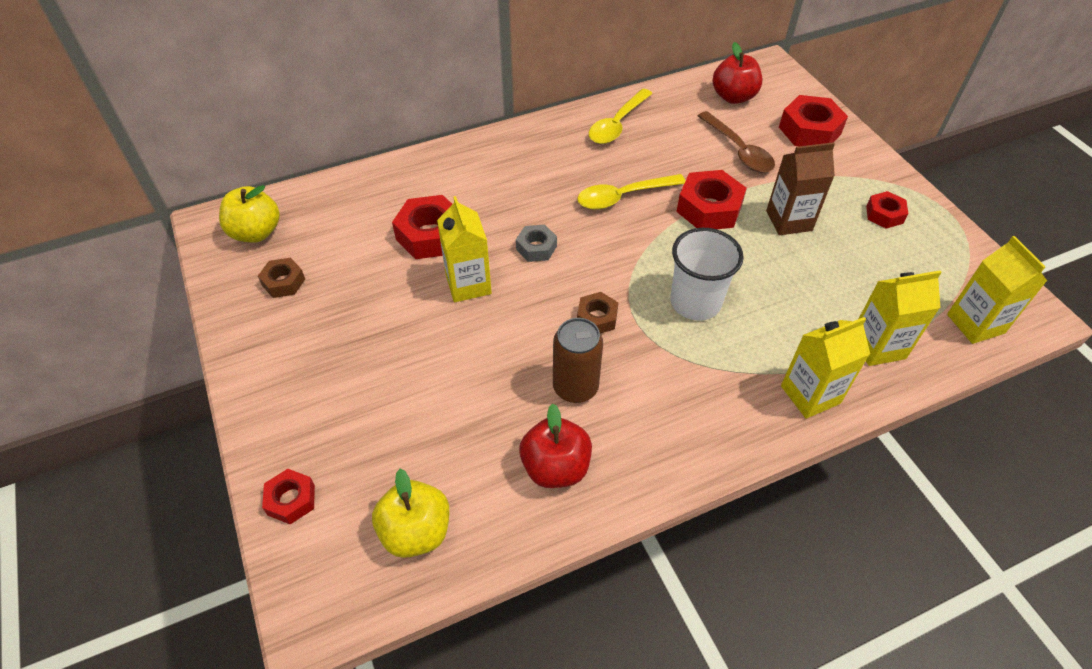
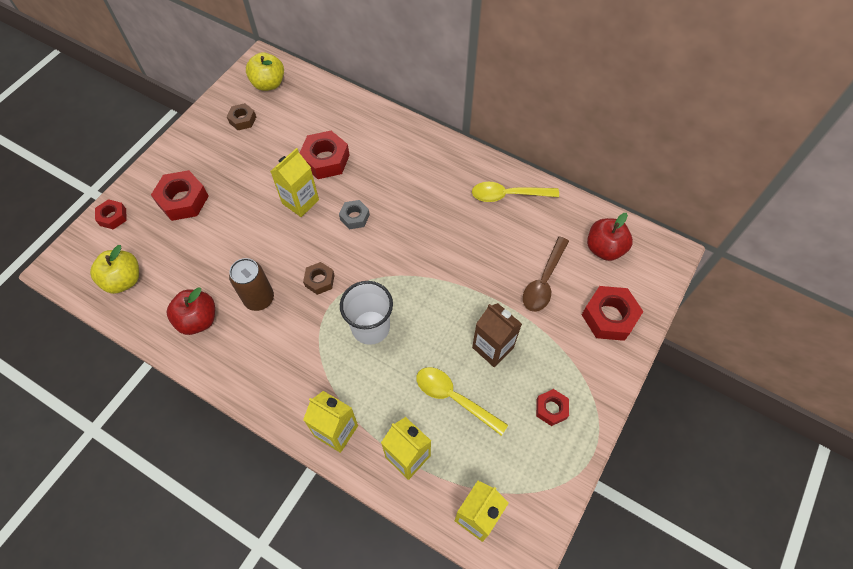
camera: 55 degrees right, 10 degrees up
yellow spoon [577,174,685,209] -> yellow spoon moved to [417,367,508,436]
red nut [677,170,747,229] -> red nut moved to [151,170,209,221]

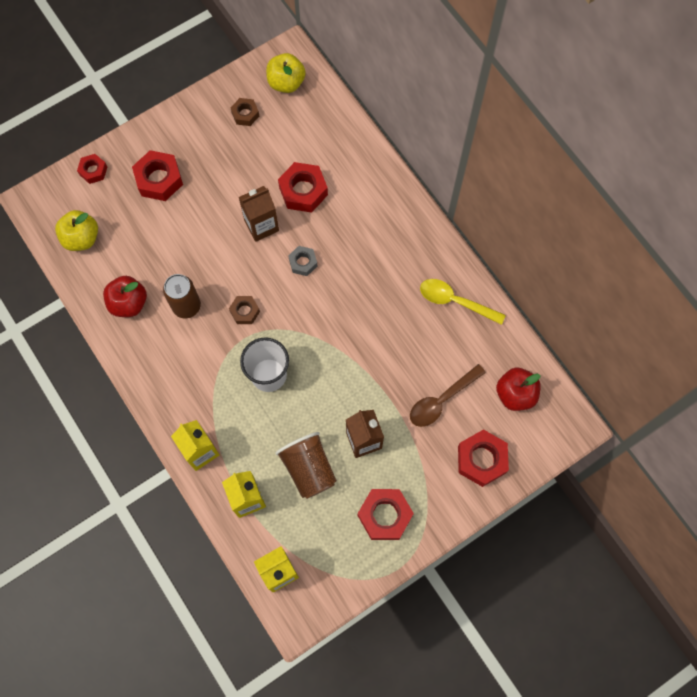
camera: 25 degrees right, 10 degrees up
yellow carton [270,148,319,217] -> brown carton [239,186,279,242]
yellow spoon [417,367,508,436] -> brown cup [276,432,337,499]
red nut [536,389,569,426] -> red nut [358,489,414,540], size x1.72

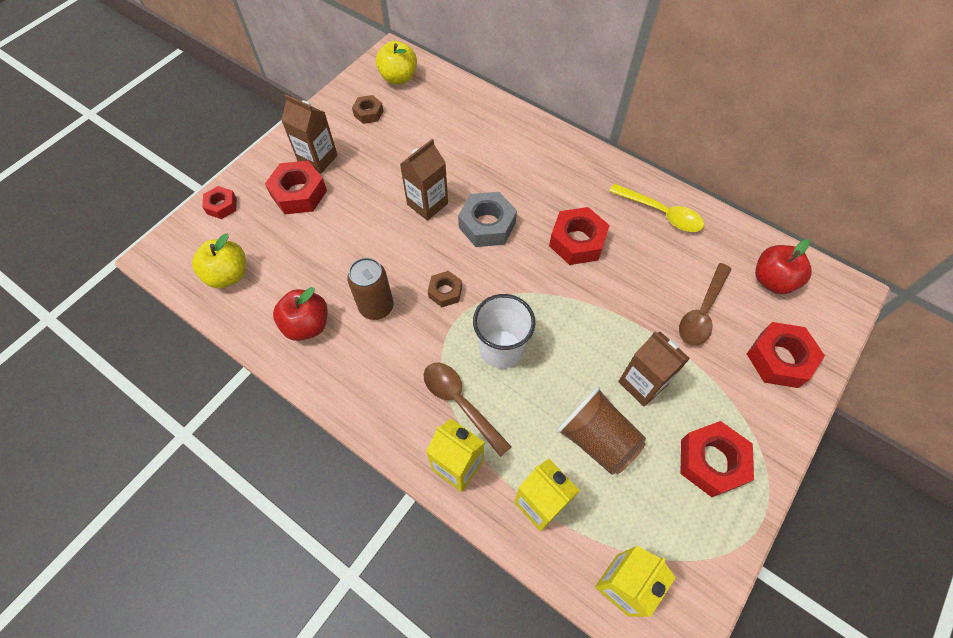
camera: 20 degrees left, 10 degrees down
red nut [278,162,328,213] -> red nut moved to [549,207,610,265]
grey nut [288,246,317,276] -> grey nut [458,192,517,247], size x1.72
yellow spoon [420,279,506,325] -> yellow spoon turned 150 degrees counterclockwise [609,183,704,232]
none -> brown carton [281,94,338,174]
none -> brown spoon [424,362,512,457]

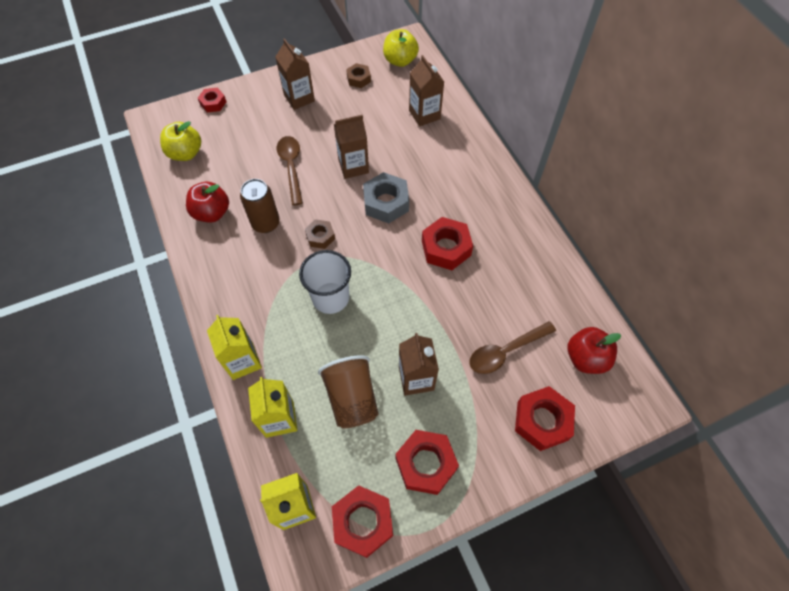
camera: 30 degrees right, 0 degrees up
red nut [265,161,327,214] -> red nut moved to [332,485,393,558]
brown spoon [424,362,512,457] -> brown spoon moved to [277,136,303,205]
yellow spoon [609,183,704,232] -> none
none -> brown carton [409,55,444,127]

